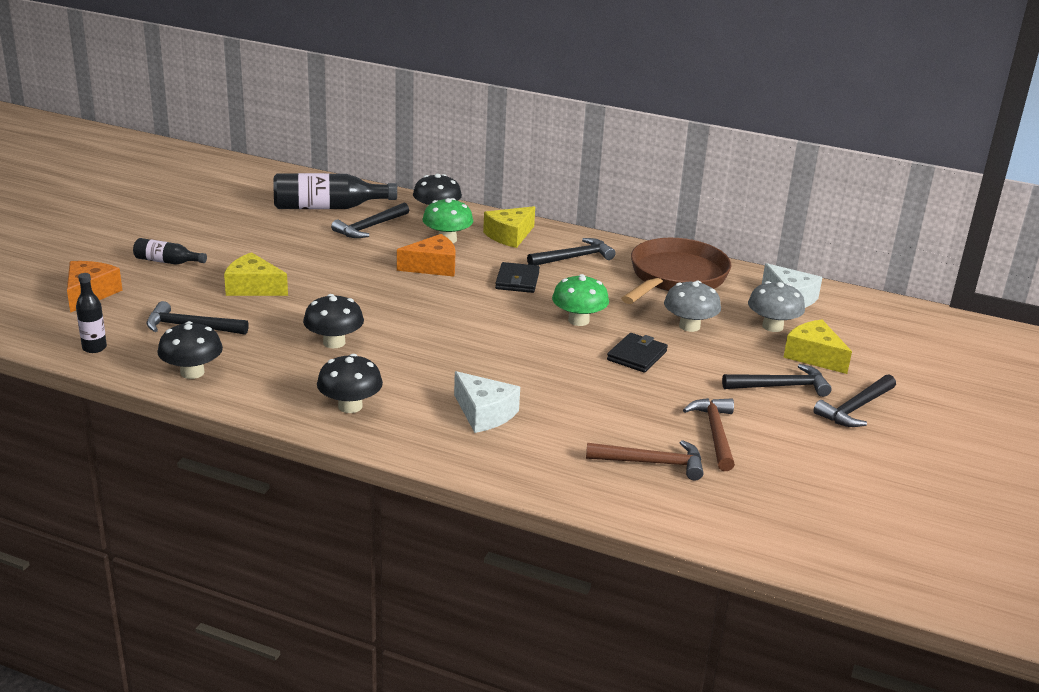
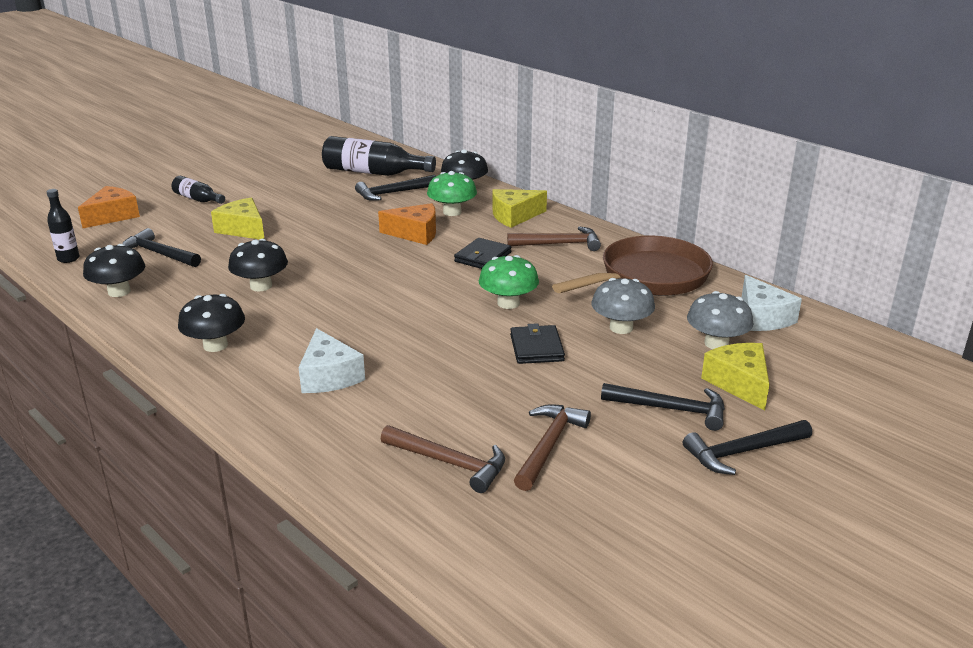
camera: 25 degrees right, 0 degrees up
black hammer [527,238,616,265] -> brown hammer [507,226,601,251]
black wallet [607,333,668,373] -> black wallet turned 60 degrees counterclockwise [510,323,565,364]

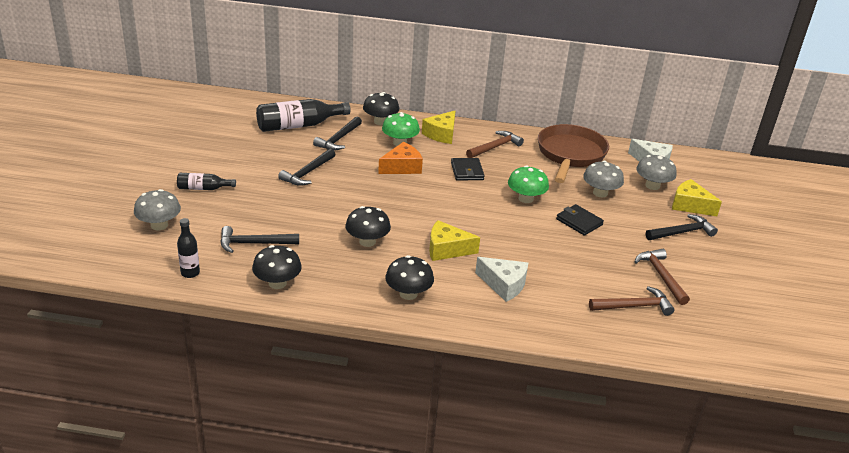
camera: 40 degrees left, 5 degrees up
orange cheese [78,186,140,228] -> grey mushroom [134,189,181,230]
yellow cheese [211,197,264,239] -> yellow cheese moved to [429,220,480,261]
black hammer [683,420,812,475] -> black hammer moved to [278,149,335,186]

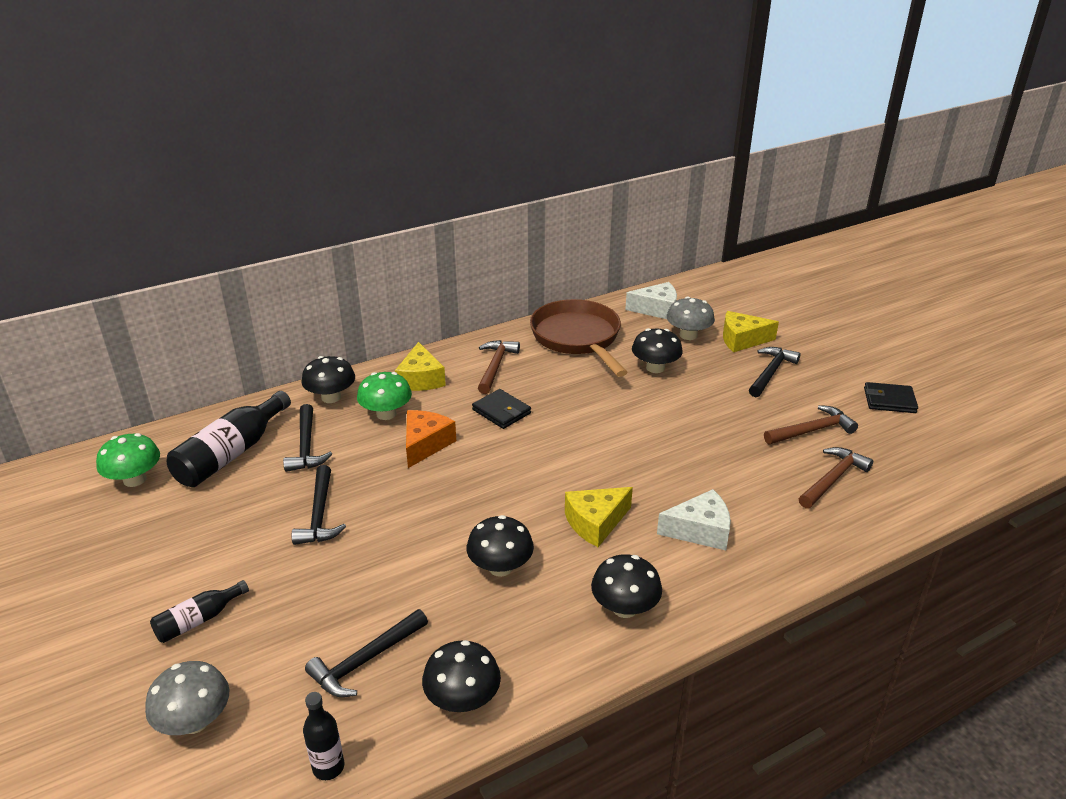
camera: 35 degrees left, 0 degrees up
green mushroom [508,166,549,203] -> green mushroom moved to [96,433,160,487]
black wallet [556,204,604,236] -> black wallet moved to [864,382,918,413]
grey mushroom [583,161,624,198] -> black mushroom [632,328,683,373]
brown hammer [635,249,690,305] -> brown hammer turned 120 degrees clockwise [764,405,858,444]

